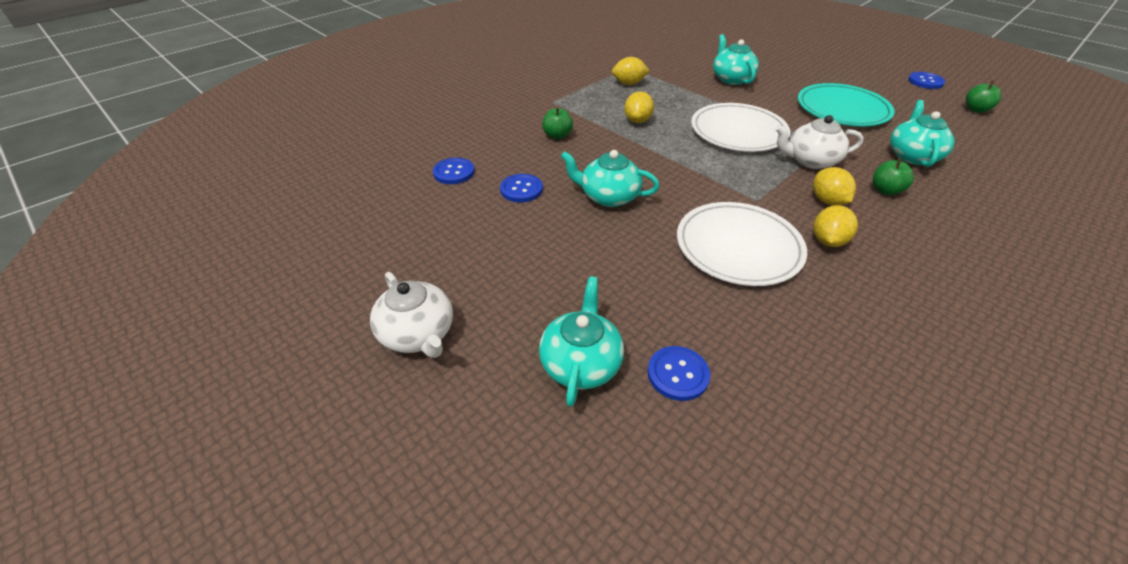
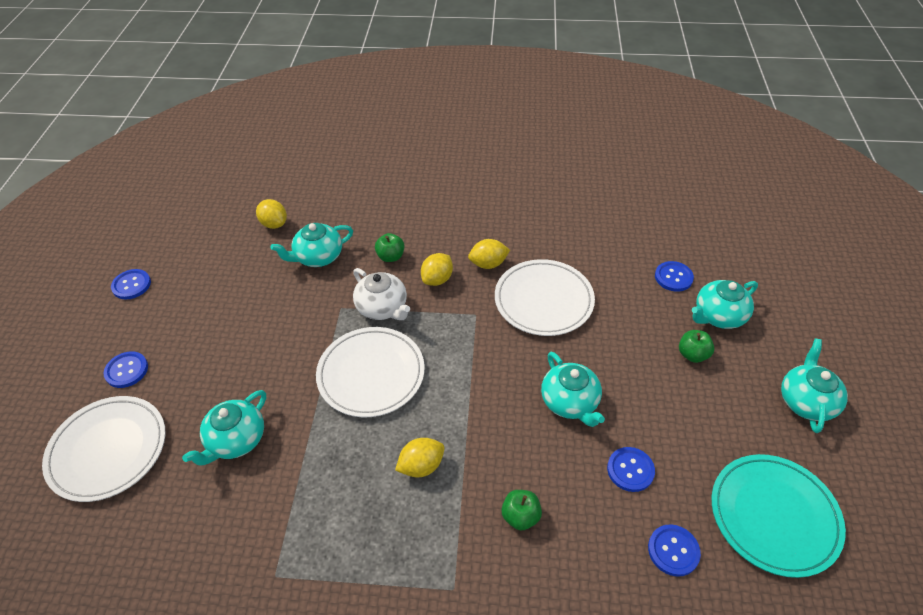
camera: 130 degrees left, 5 degrees up
white teapot [370,272,453,358] -> turquoise teapot [781,339,848,433]
yellow lemon [612,57,650,85] -> yellow lemon moved to [256,199,287,229]
turquoise plate [798,83,895,126] -> turquoise plate moved to [712,454,846,578]
green apple [966,81,1001,113] -> green apple moved to [679,330,715,363]
none -> white plate [42,396,166,502]
none -> blue button [103,351,148,388]

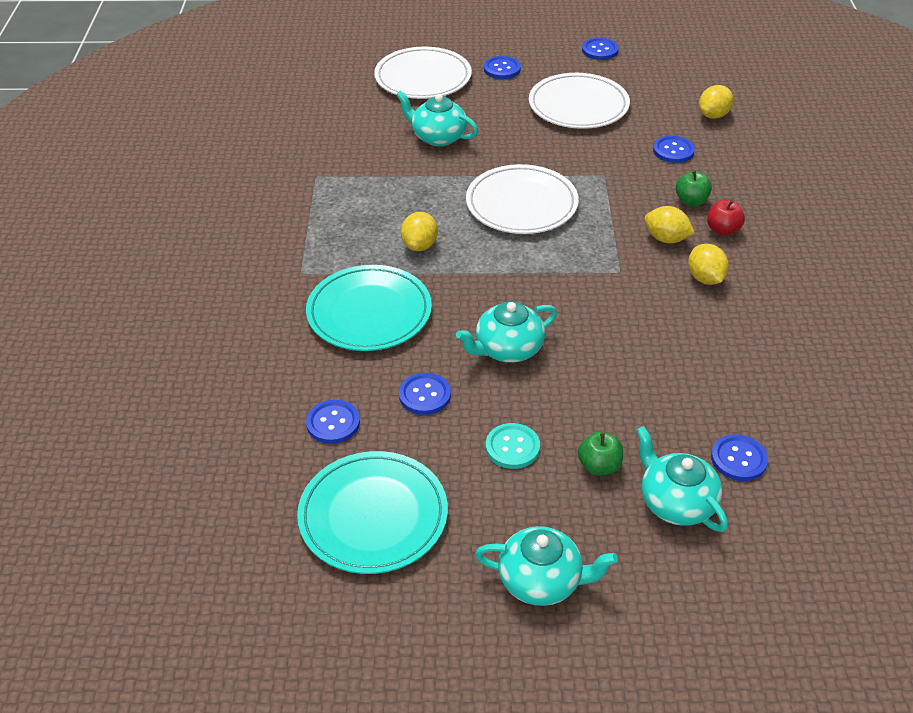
camera: 85 degrees right, 5 degrees down
turquoise teapot [271,223,353,267] -> blue button [653,136,695,163]
white teapot [353,268,410,320] -> none
yellow lemon [395,438,445,477] -> yellow lemon turned 45 degrees clockwise [401,212,438,251]
white plate [495,259,595,336] -> white plate moved to [529,73,630,129]
green apple [501,490,542,531] -> turquoise plate [306,265,432,351]
none -> turquoise button [486,423,540,469]
none -> red apple [707,200,745,236]

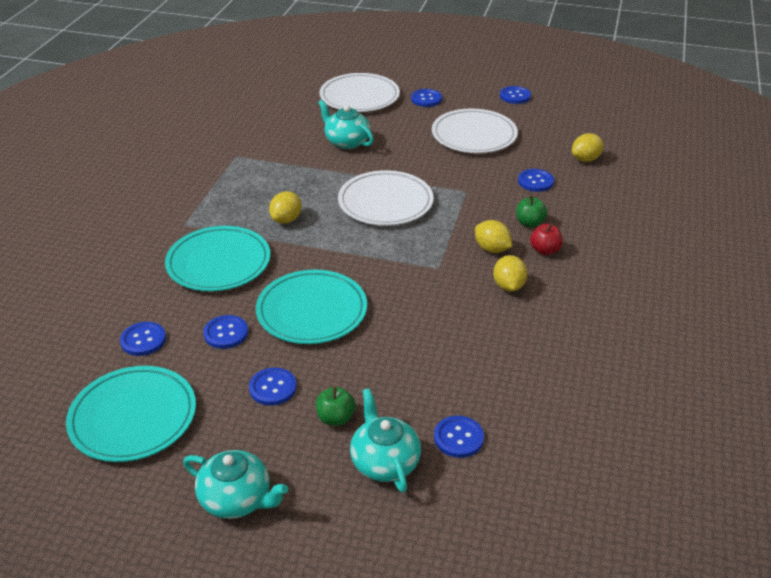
camera: 15 degrees right, 5 degrees down
turquoise teapot [456,301,557,363] -> turquoise plate [256,270,367,344]
turquoise button [486,423,540,469] -> blue button [249,368,297,406]

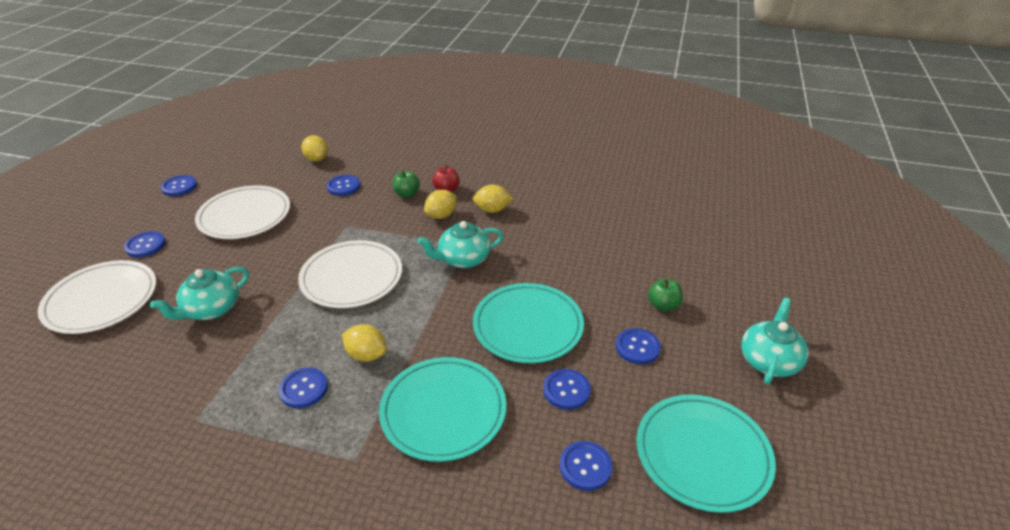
camera: 90 degrees left, 0 degrees up
turquoise teapot [350,388,421,493] -> turquoise teapot moved to [418,221,503,268]
blue button [434,416,484,458] -> blue button moved to [279,368,328,408]

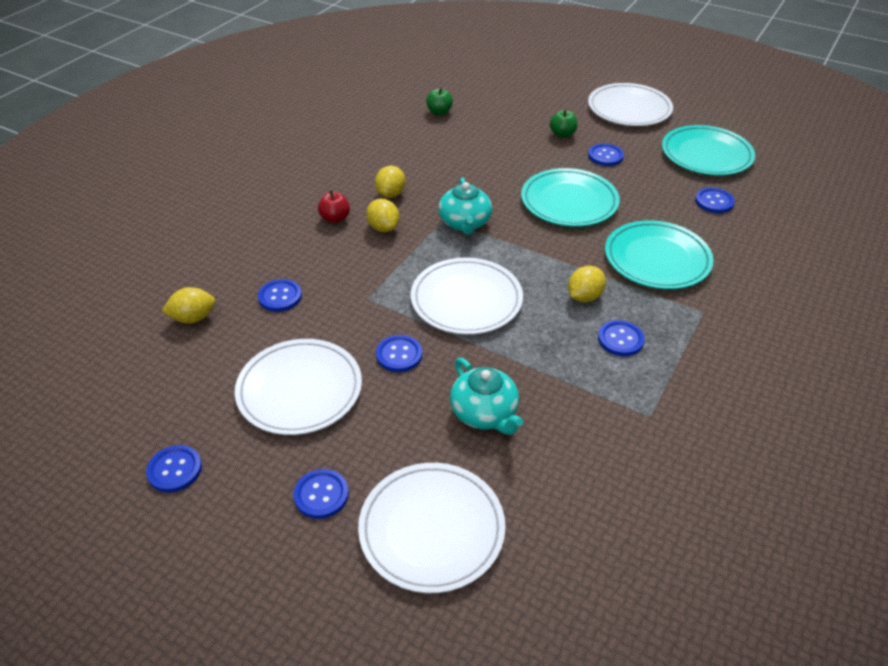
camera: 75 degrees left, 5 degrees up
green apple [392,171,420,198] -> green apple moved to [426,87,453,115]
blue button [543,369,591,410] -> blue button moved to [376,335,422,372]
turquoise teapot [741,298,809,384] -> white plate [588,83,673,126]

